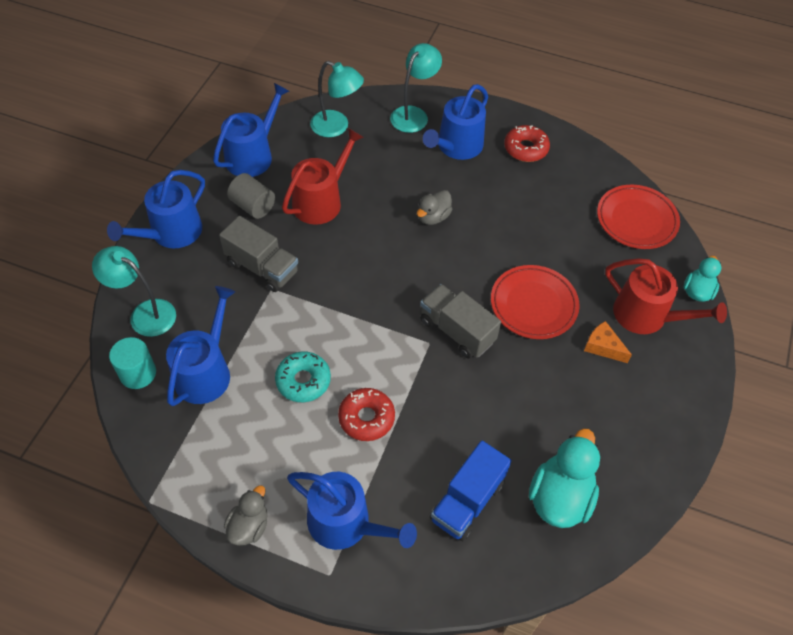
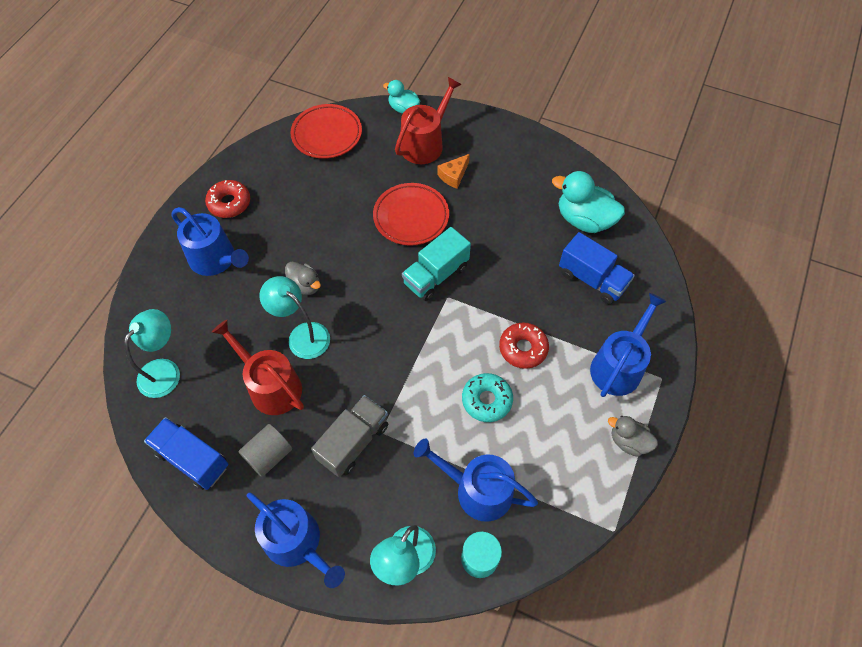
camera: 85 degrees left, 5 degrees up
blue watering can [213,83,289,177] -> blue truck [144,417,229,490]
turquoise lamp [390,43,442,133] -> turquoise lamp moved to [259,276,330,359]
grey truck [420,284,501,359] -> turquoise truck [402,227,471,301]

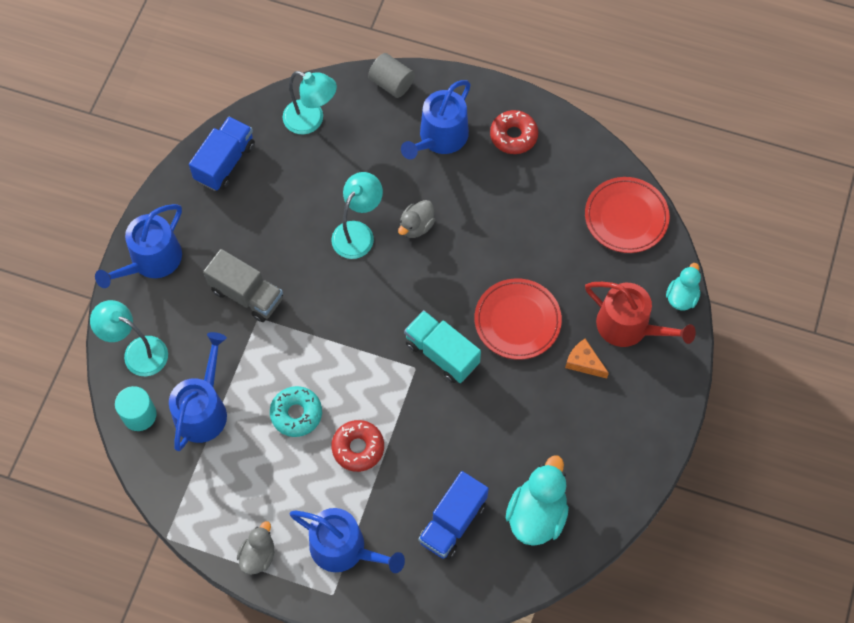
camera: 85 degrees right, 5 degrees up
red watering can [212,320,304,415] -> none
grey cylinder [238,424,292,477] -> grey cylinder moved to [368,53,415,98]

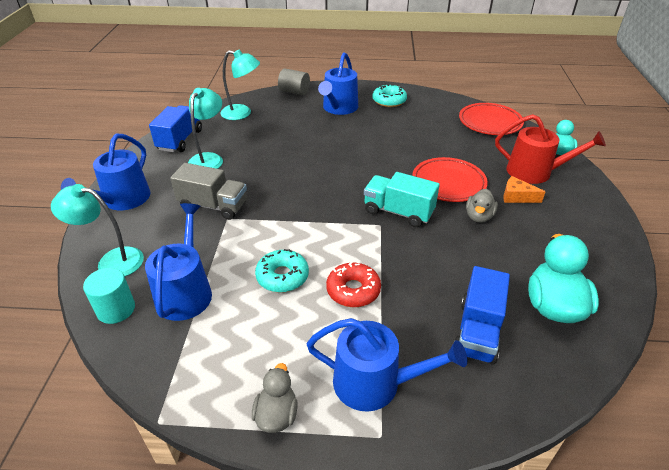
camera: 15 degrees left, 25 degrees down
turquoise lamp [331,172,383,259] -> turquoise lamp moved to [188,88,223,169]
grey duck [398,200,435,238] -> grey duck moved to [466,189,498,223]
red donut [490,110,538,154] -> turquoise donut [372,84,407,107]

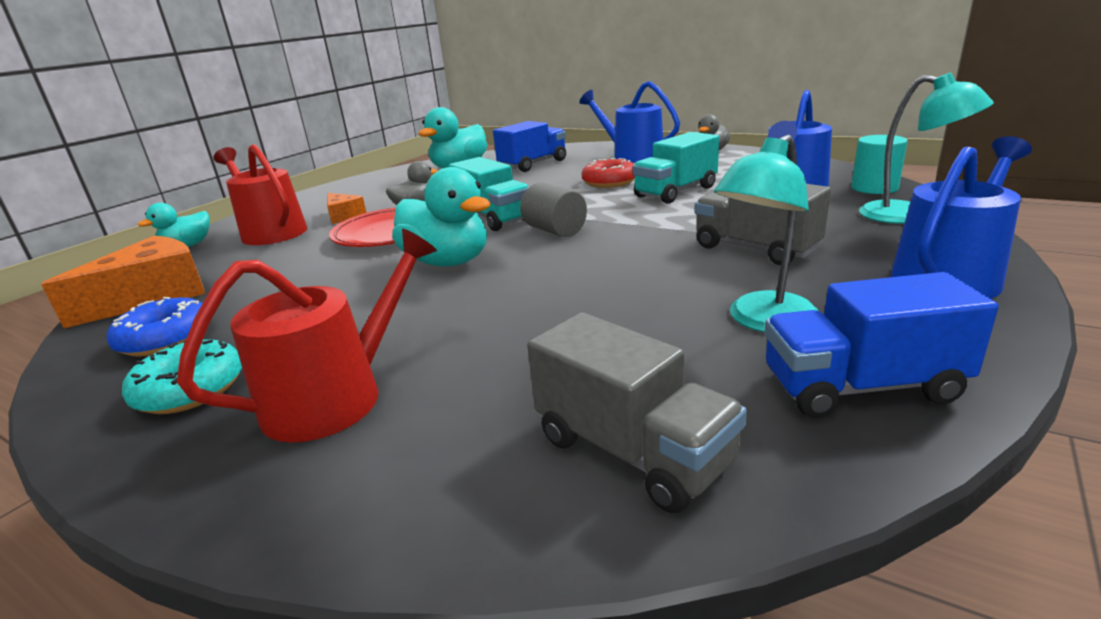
camera: 150 degrees left, 15 degrees down
blue truck [149,105,202,152] -> blue truck turned 45 degrees clockwise [764,272,999,418]
turquoise lamp [220,50,260,120] -> grey truck [527,312,747,513]
turquoise donut [255,249,309,293] -> turquoise truck [632,132,719,204]
grey cylinder [278,68,310,95] -> grey cylinder moved to [520,183,587,237]
blue watering can [318,52,358,115] -> red watering can [177,229,437,443]
red plate [459,103,524,135] -> orange cheese [41,236,205,328]
none -> blue donut [107,297,203,357]
none -> turquoise duck [392,167,490,267]

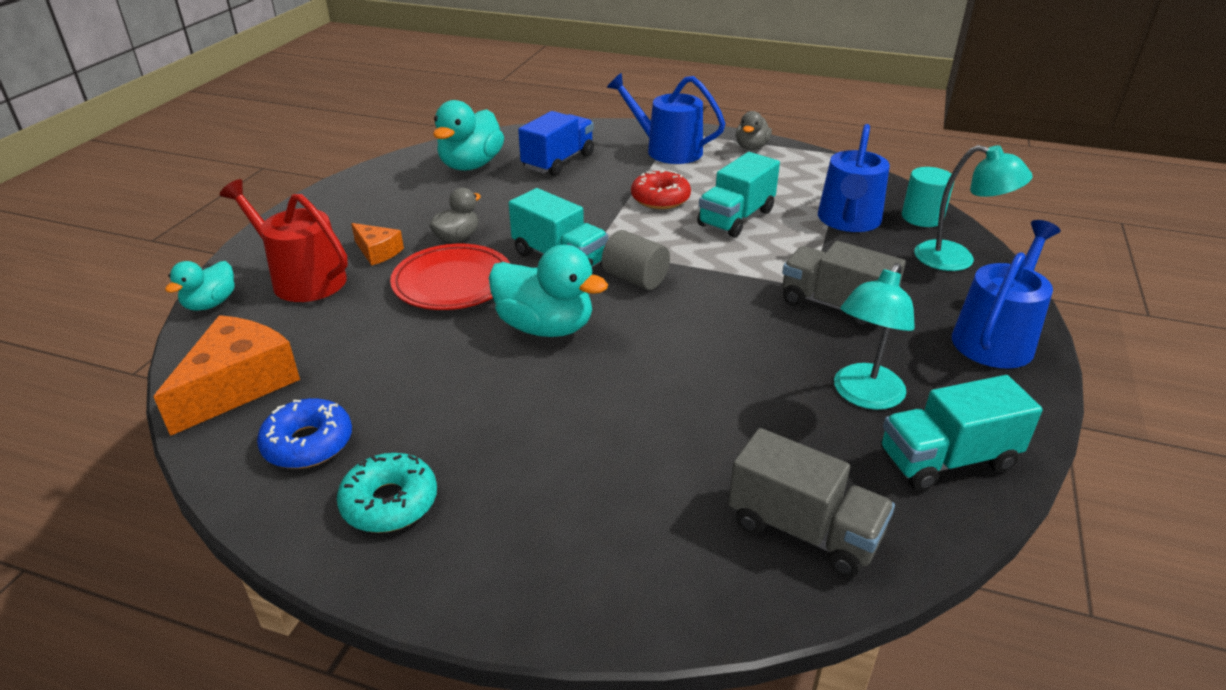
camera: 15 degrees left, 10 degrees up
red watering can [177,229,437,443] -> none
blue truck [764,272,999,418] -> turquoise truck [881,375,1043,491]

